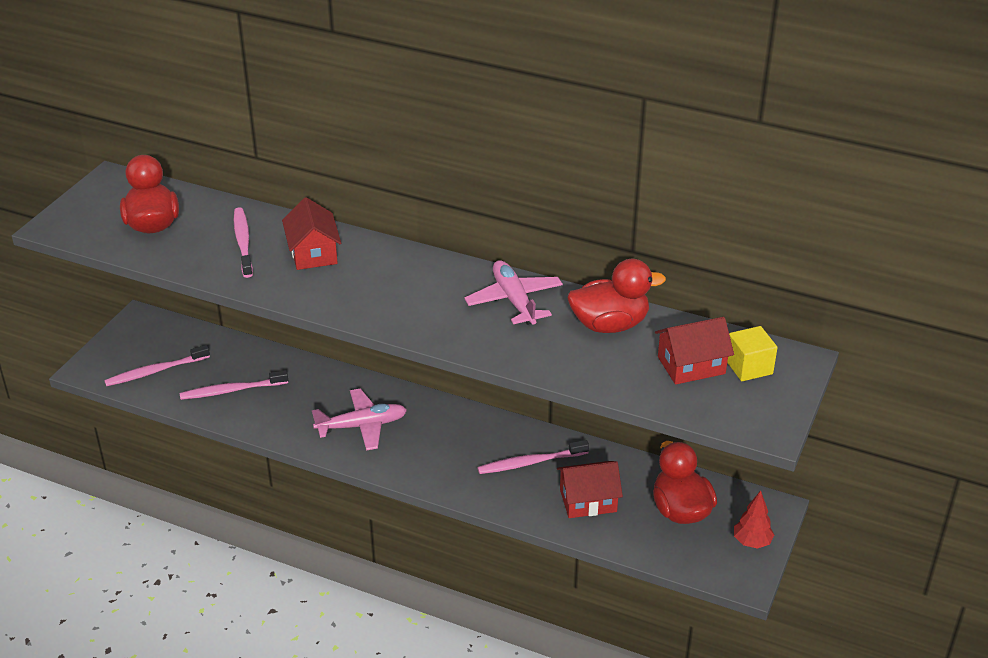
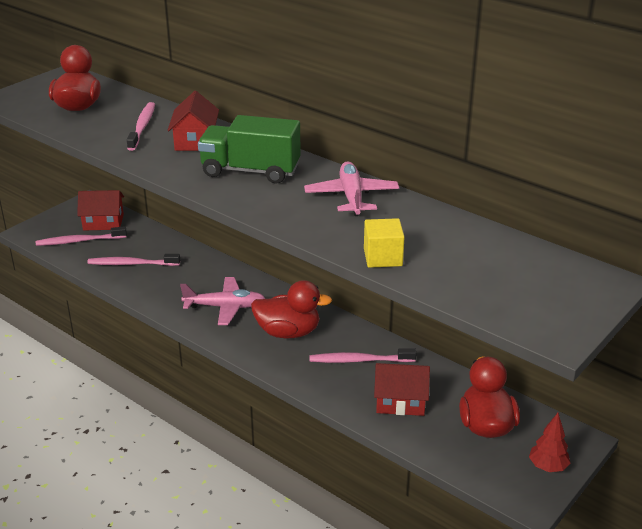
camera: 15 degrees right, 5 degrees down
red duck [568,259,666,333] -> red duck moved to [251,280,332,338]
red house [655,317,734,385] -> red house moved to [77,190,124,230]
yellow cube [727,326,778,381] -> yellow cube moved to [364,218,405,268]
none -> green truck [198,115,301,184]

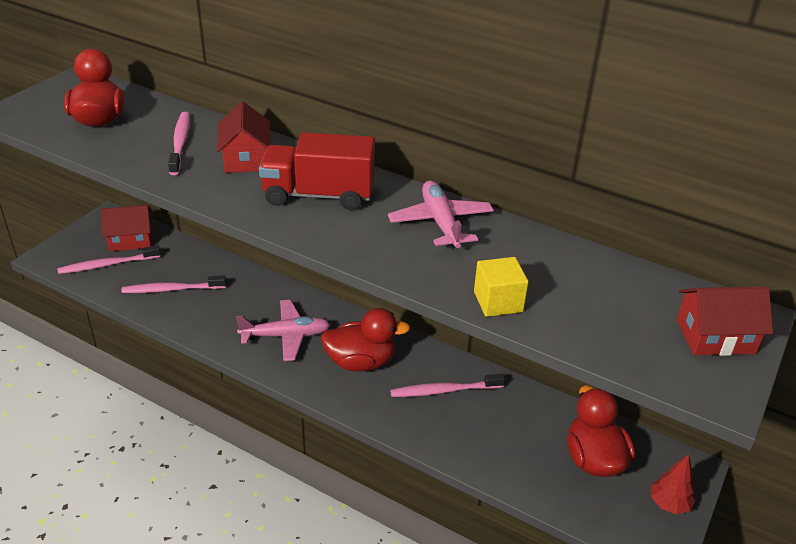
camera: 10 degrees left, 5 degrees up
green truck [198,115,301,184] -> red truck [259,132,375,210]
red house [374,363,430,416] -> red house moved to [676,287,773,356]

